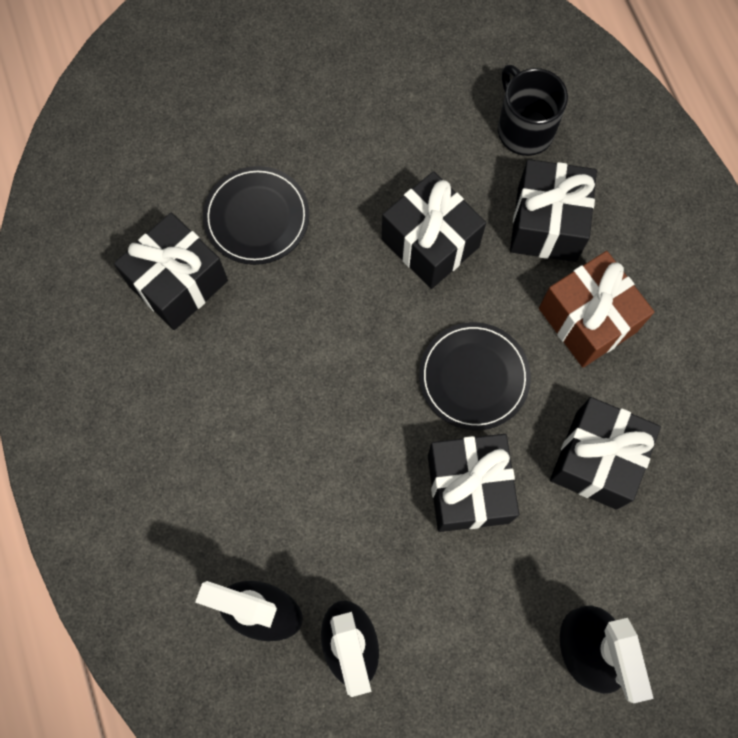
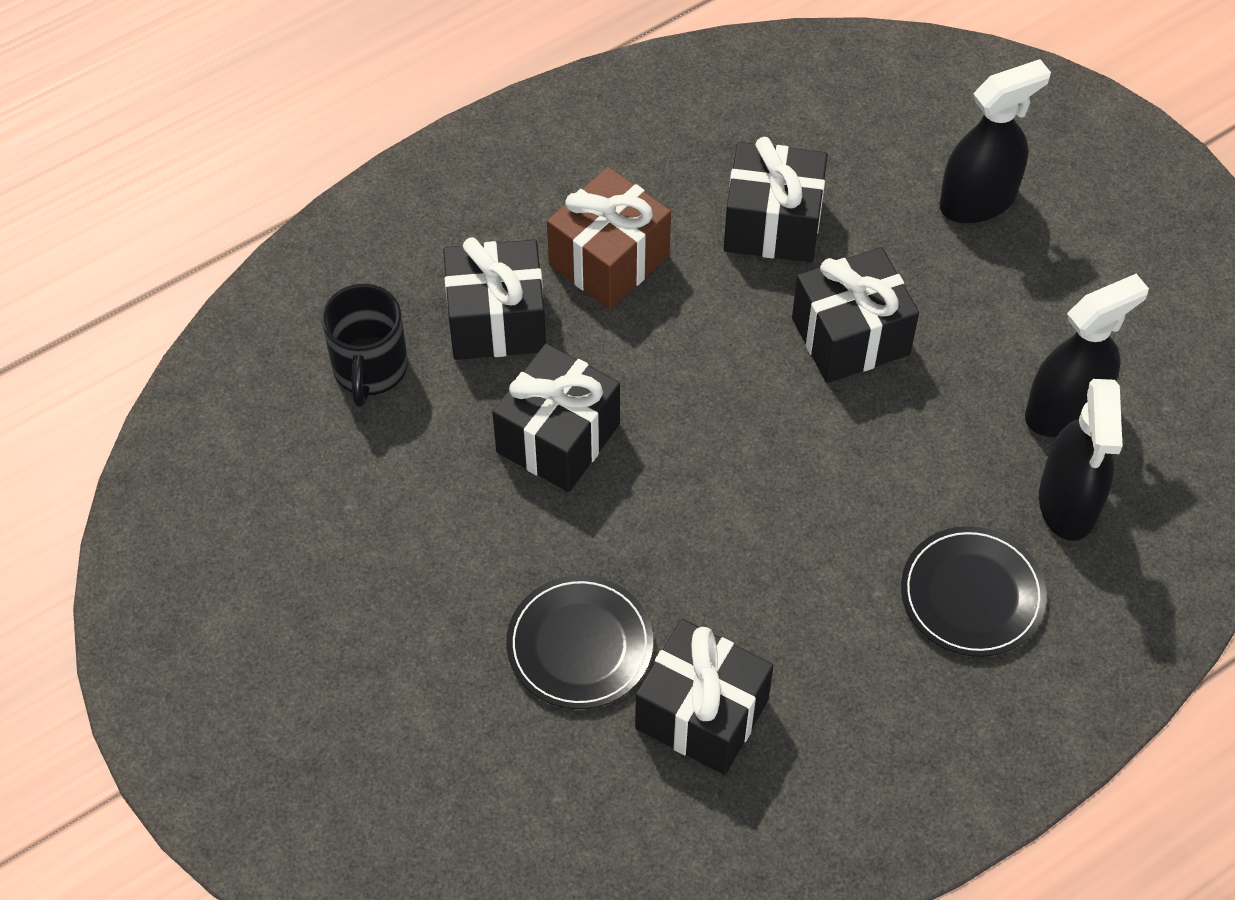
camera: 105 degrees left, 15 degrees down
black plate [419,322,531,430] -> black plate moved to [901,526,1047,657]
black mug [498,65,568,156] -> black mug turned 45 degrees counterclockwise [322,284,408,407]

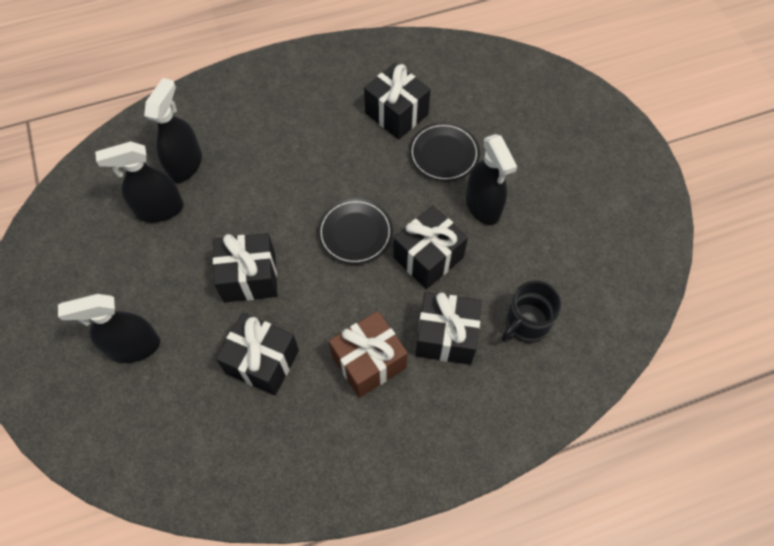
camera: 165 degrees left, 5 degrees up
black mug [322,284,408,407] -> black mug turned 150 degrees counterclockwise [501,281,562,343]
black plate [901,526,1047,657] -> black plate moved to [317,198,393,265]
none -> black spray bottle [466,134,517,225]

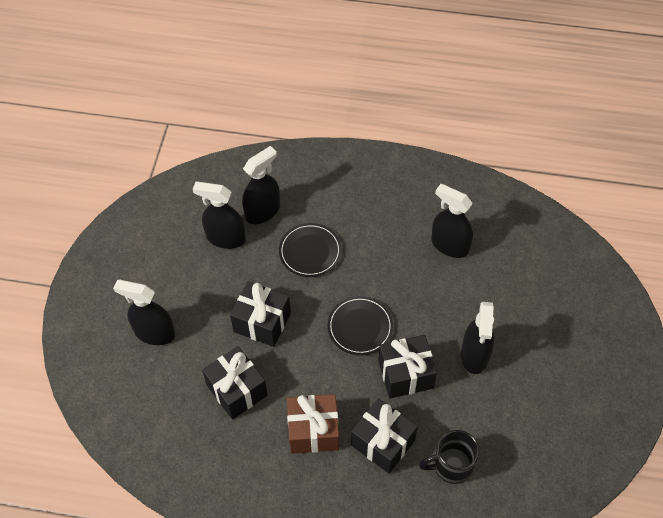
camera: 30 degrees right, 5 degrees down
black gift [364,63,431,139] -> black spray bottle [431,184,473,258]
black plate [409,122,480,182] -> black plate moved to [279,223,342,277]

